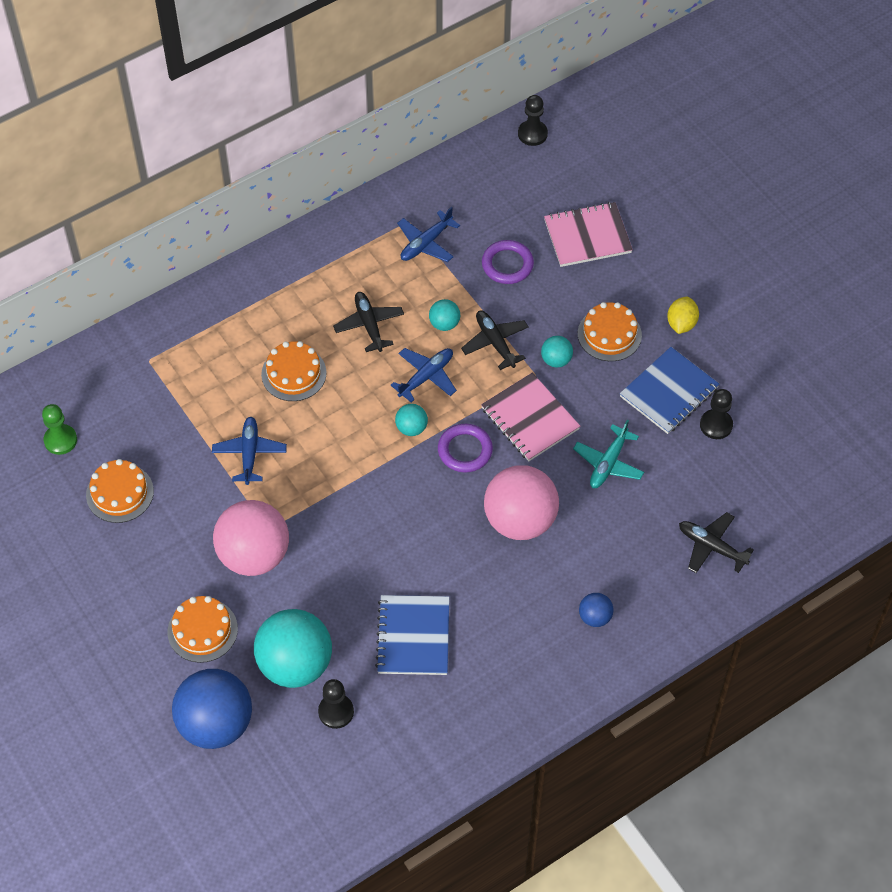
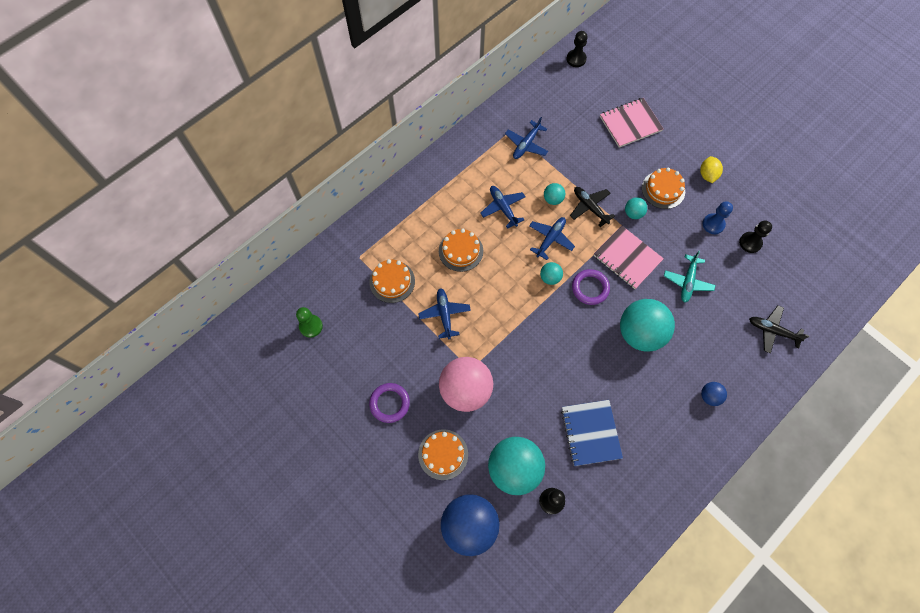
camera: 10 degrees left, 10 degrees up
orange cake [86,459,154,523] -> orange cake moved to [369,259,415,303]
black plane [333,292,404,352] -> blue plane [480,186,526,229]
purple ring [482,240,534,284] -> purple ring moved to [369,383,410,423]
pink ball [484,465,559,540] -> turquoise ball [620,299,675,352]
blue notebook [620,347,719,434] -> blue pawn [703,201,733,234]

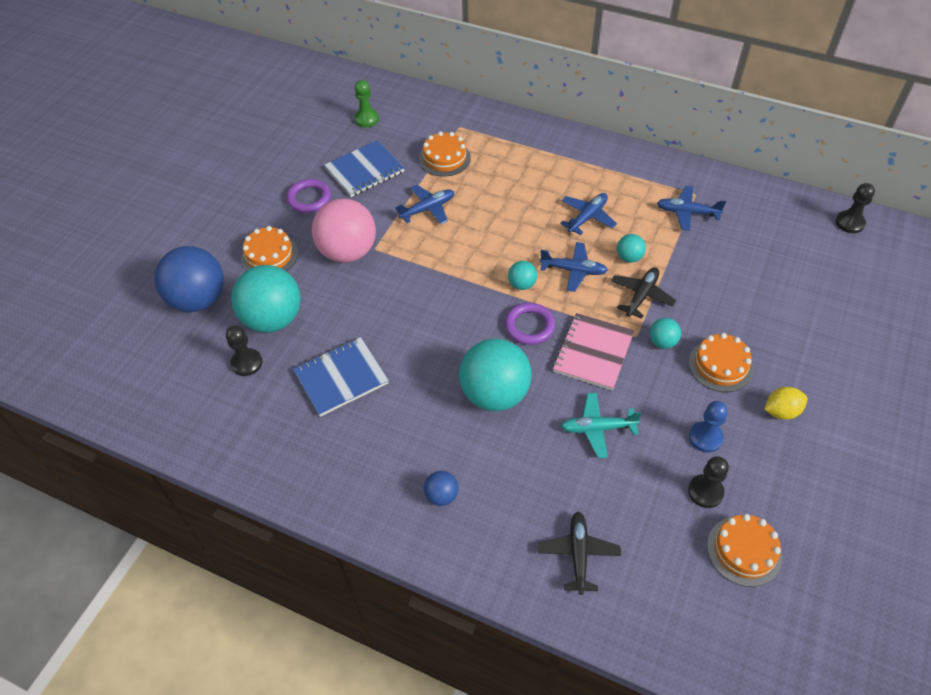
camera: 70 degrees right, 15 degrees down
orange cake [439,229,483,272] -> orange cake moved to [707,514,782,587]
pink notebook [600,98,664,147] -> none
none -> blue notebook [324,140,404,197]

